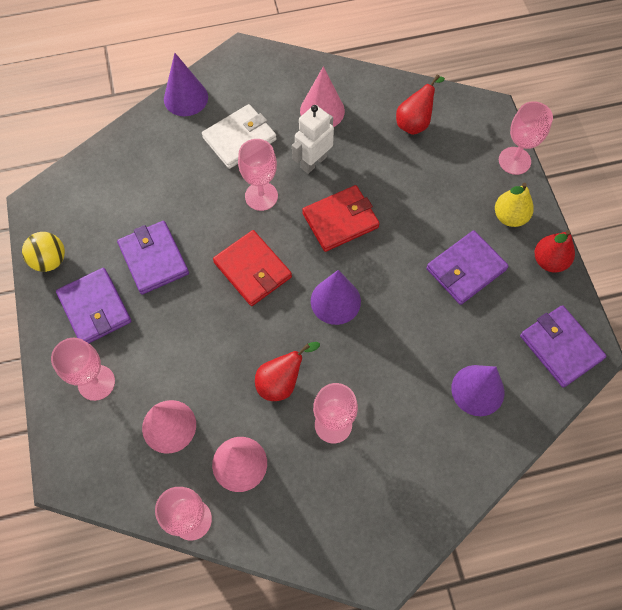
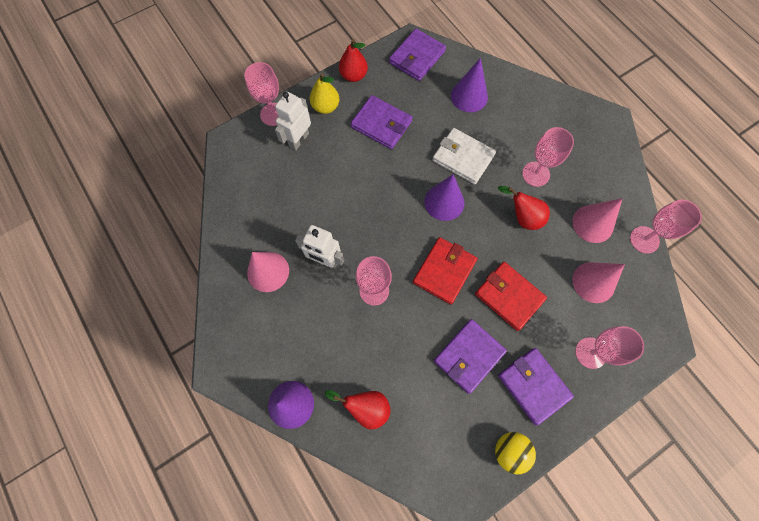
camera: 110 degrees left, 5 degrees up
purple wallet [56,268,131,343] -> purple wallet turned 75 degrees counterclockwise [498,348,574,425]
white wallet [202,104,277,169] -> white wallet moved to [432,128,496,185]
red wallet [302,185,380,252] -> red wallet moved to [475,262,547,331]
red pear [396,74,445,135] -> red pear moved to [325,390,390,430]
none -> white robot [275,92,311,150]

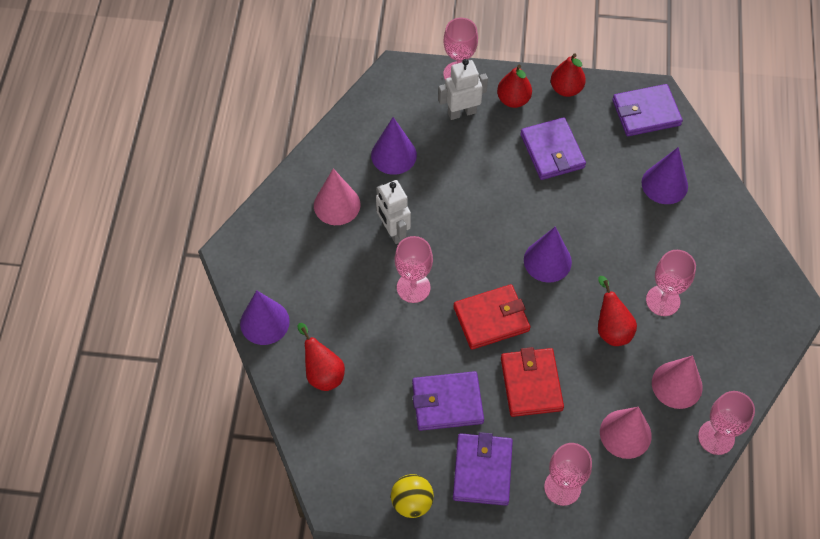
camera: 40 degrees right, 10 degrees down
yellow pear [310,73,339,114] -> red pear [497,65,532,108]
white wallet [432,128,496,185] -> none
none -> purple cone [371,117,417,175]

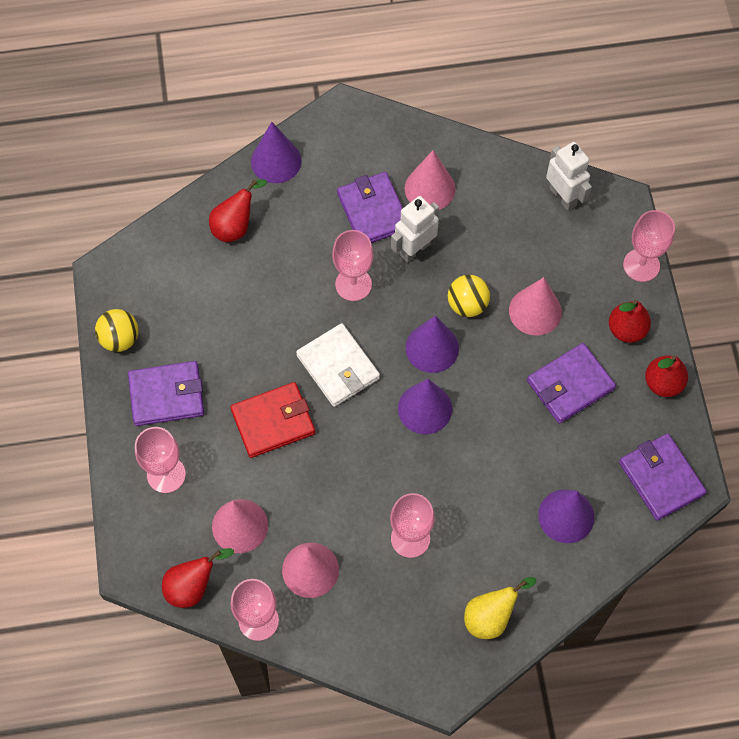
camera: 75 degrees right, 5 degrees up
purple cone [371,117,417,175] -> purple cone moved to [406,316,459,373]
purple wallet [412,371,484,431] -> purple wallet moved to [337,172,403,243]
white robot [438,59,488,120] -> white robot moved to [546,142,592,211]
red wallet [453,284,530,350] -> white wallet [296,323,380,407]
red pear [598,276,637,346] -> red pear moved to [162,548,234,608]
none -> yellow ball [448,275,490,317]
none -> yellow pear [464,577,536,639]
none -> pink cone [509,277,562,336]

